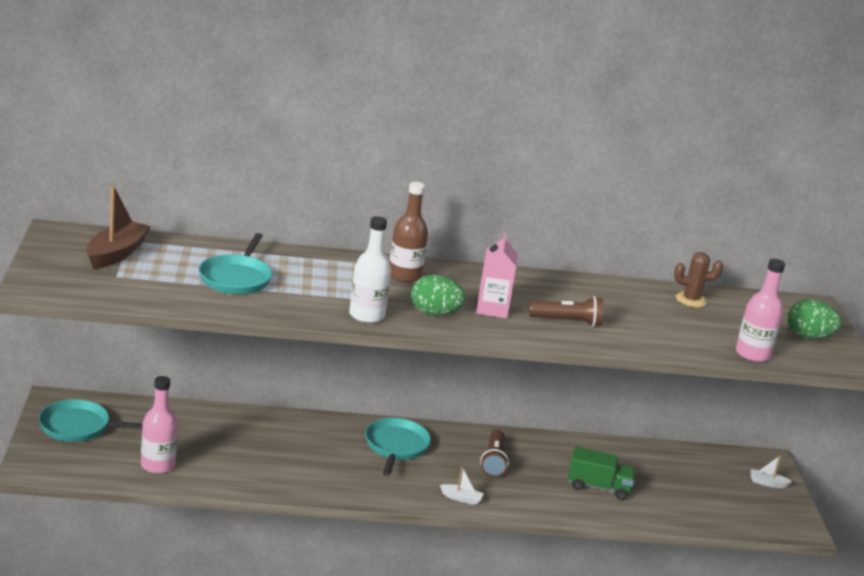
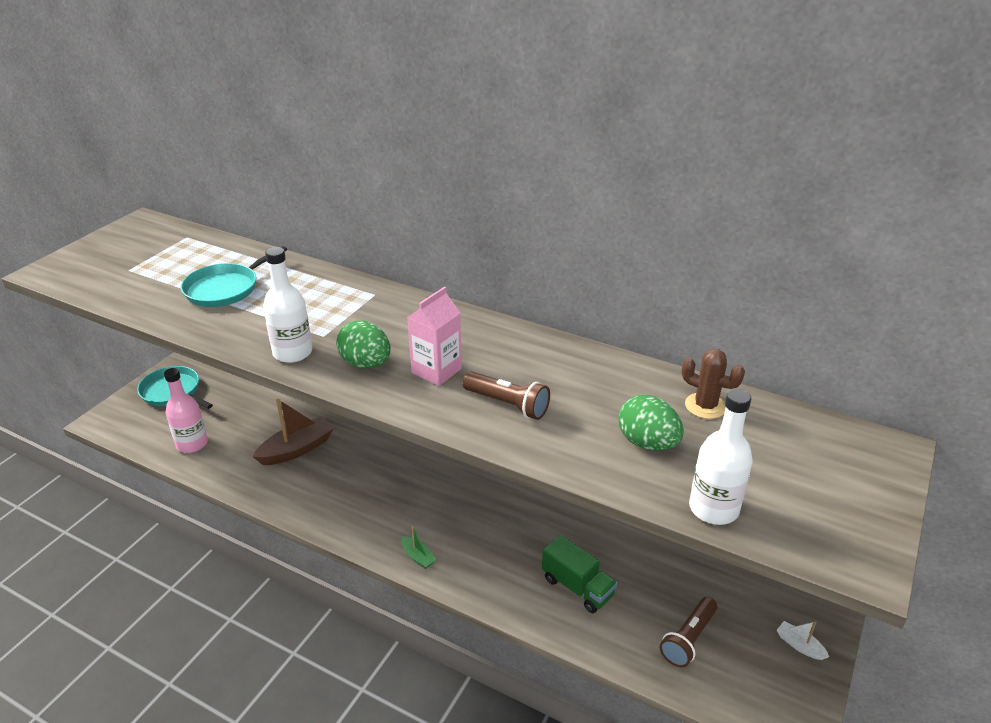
camera: 35 degrees right, 10 degrees up
brown boat [86,185,151,269] -> brown boat moved to [252,399,334,465]
turquoise pan [365,418,431,476] -> none
brown bottle [389,182,428,283] -> none
white boat [440,466,484,505] -> green boat [401,526,437,569]
brown flashlight [480,430,509,477] -> brown flashlight moved to [660,597,717,667]
pink bottle [736,259,785,362] -> white bottle [689,389,753,525]
green egg [788,299,842,339] -> green egg moved to [618,395,684,451]

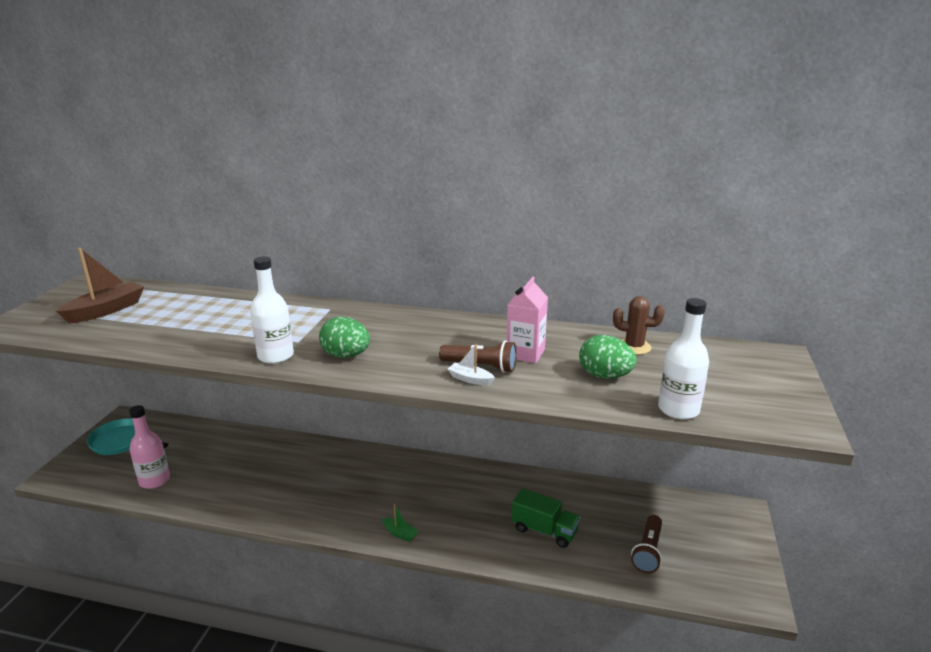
camera: 15 degrees left, 10 degrees down
turquoise pan [181,246,287,307] -> none
brown boat [252,399,334,465] -> brown boat moved to [56,248,144,324]
pink carton [407,287,462,386] -> pink carton moved to [506,277,548,363]
white boat [777,621,829,660] -> white boat moved to [448,344,495,385]

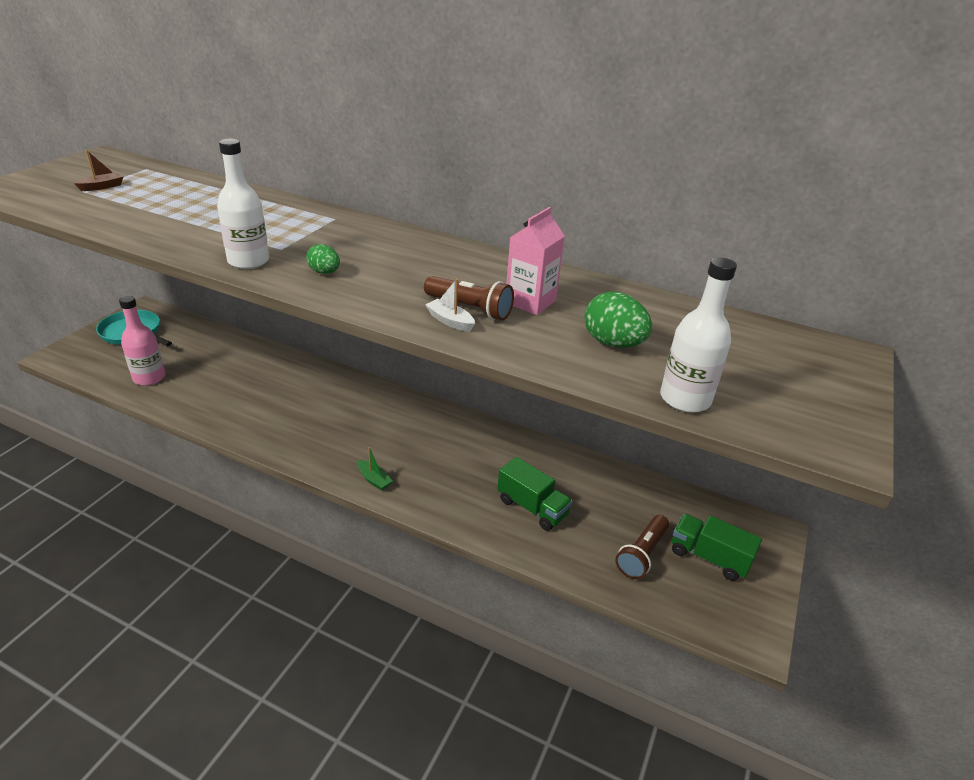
camera: 10 degrees right, 10 degrees up
brown boat [56,248,144,324] -> brown boat [74,150,124,191], size x0.50
green egg [319,317,370,358] -> green egg [306,244,340,274], size x0.61
brown cactus [613,296,665,355] -> none
none -> green truck [672,514,762,581]

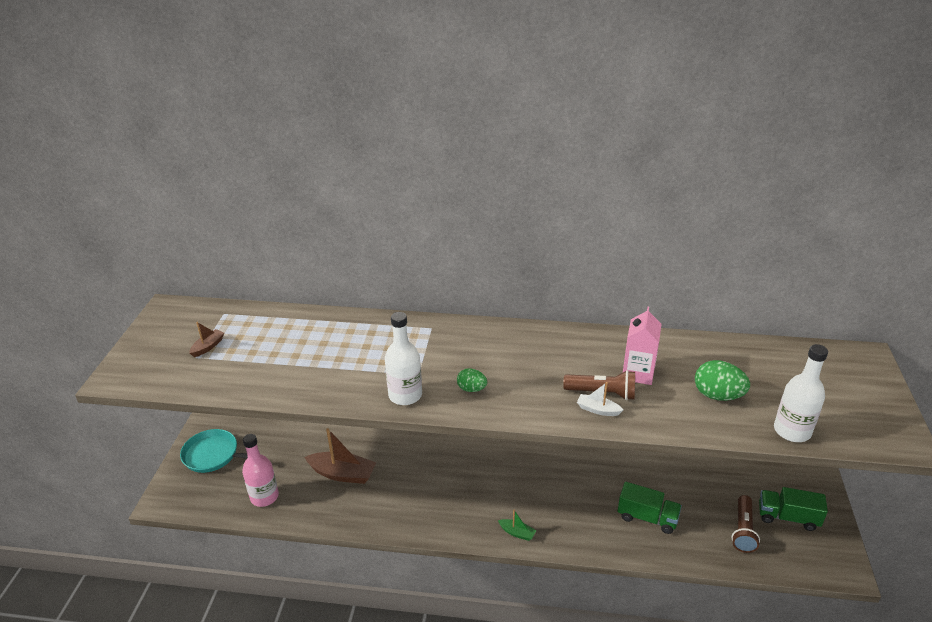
camera: 15 degrees left, 0 degrees up
none -> brown boat [304,428,376,484]

